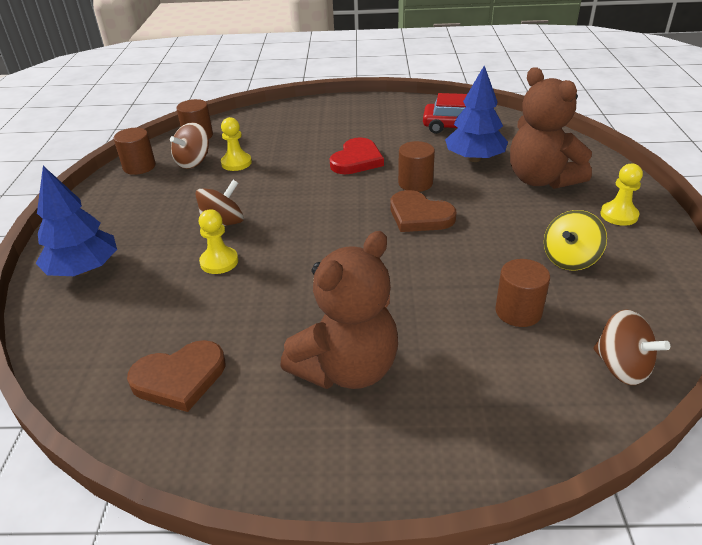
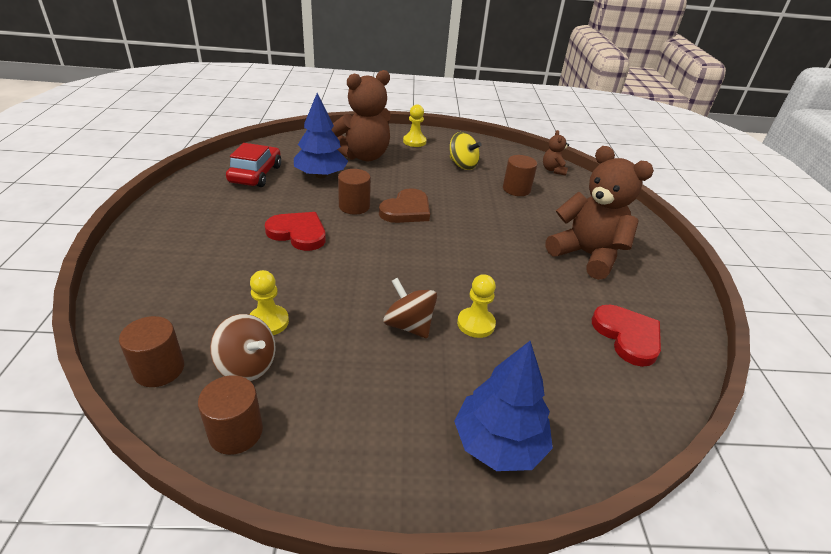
camera: 95 degrees left, 0 degrees up
brown heart [127,340,225,412] -> red heart [592,305,661,367]
brown spinning top [593,309,670,385] -> brown teddy bear [543,130,569,176]

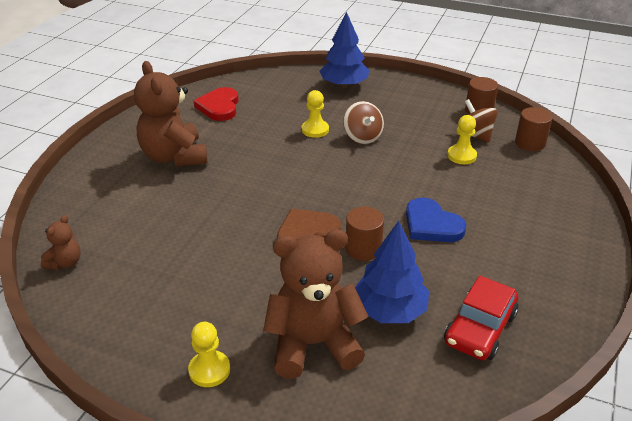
camera: 155 degrees left, 0 degrees up
red heart [265,212,326,251] -> blue heart [406,198,467,242]
yellow spinning top [450,132,481,170] -> none
brown cylinder [503,155,537,196] -> none

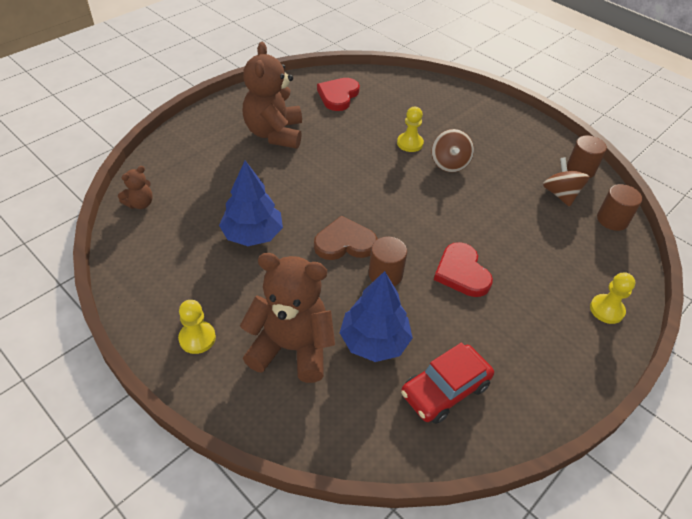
camera: 20 degrees right, 10 degrees up
blue tree [320,12,369,88] -> blue tree moved to [219,161,283,246]
blue heart [406,198,467,242] -> red heart [434,242,493,297]
yellow pawn [447,115,477,164] -> yellow pawn moved to [590,272,635,324]

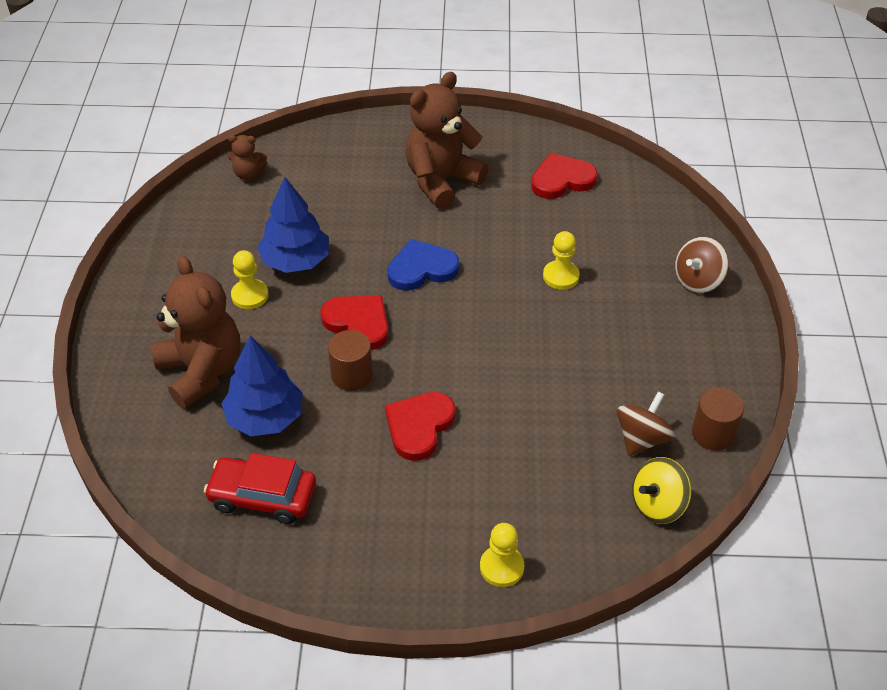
camera: 50 degrees right, 0 degrees up
yellow pawn [178,300,216,354] -> yellow pawn moved to [231,250,268,309]
brown heart [314,216,377,260] -> red heart [320,296,388,350]
brown spinning top [432,129,474,172] -> brown spinning top moved to [675,237,729,293]
brown cylinder [597,184,642,231] -> yellow spinning top [632,457,691,524]
none -> blue heart [387,239,459,291]

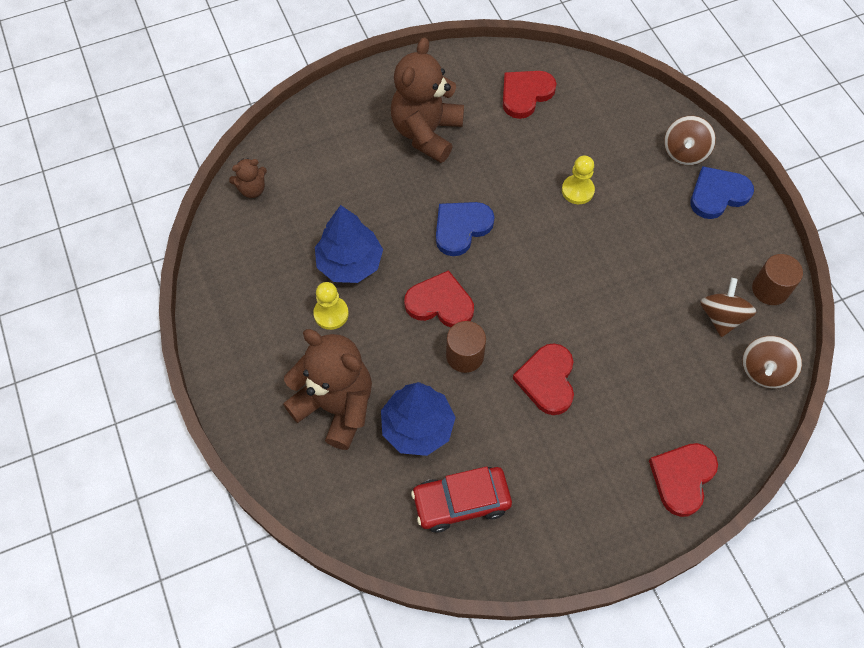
camera: 25 degrees left, 15 degrees up
yellow pawn [480,523,524,587] -> red heart [649,443,718,517]
yellow spinning top [632,457,691,524] -> brown spinning top [742,336,802,389]
none -> blue heart [690,166,754,219]

